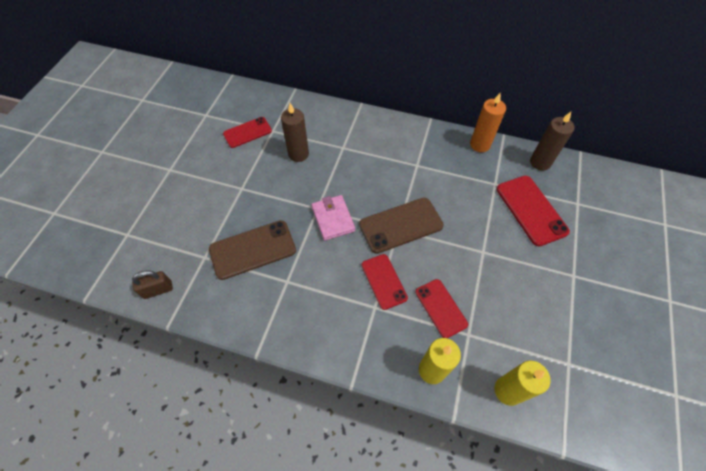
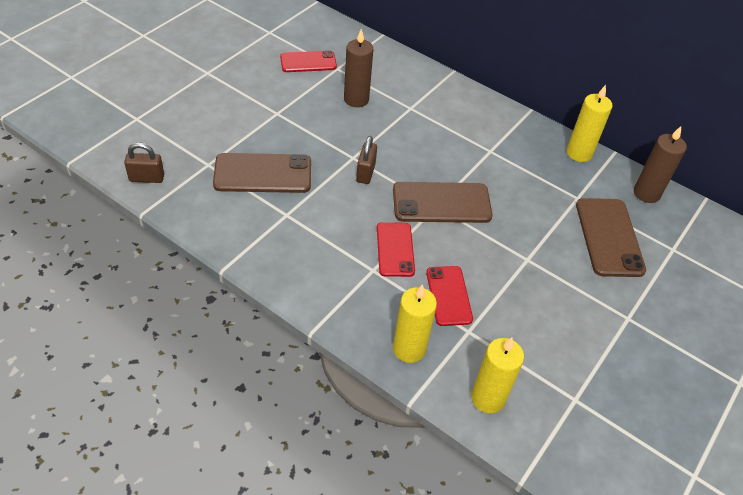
camera: 15 degrees right, 10 degrees down
pink wallet [311,195,355,241] -> brown padlock [356,136,377,184]
orange candle [470,92,506,152] -> yellow candle [566,85,613,162]
red phone [497,176,570,246] -> brown phone [576,198,646,277]

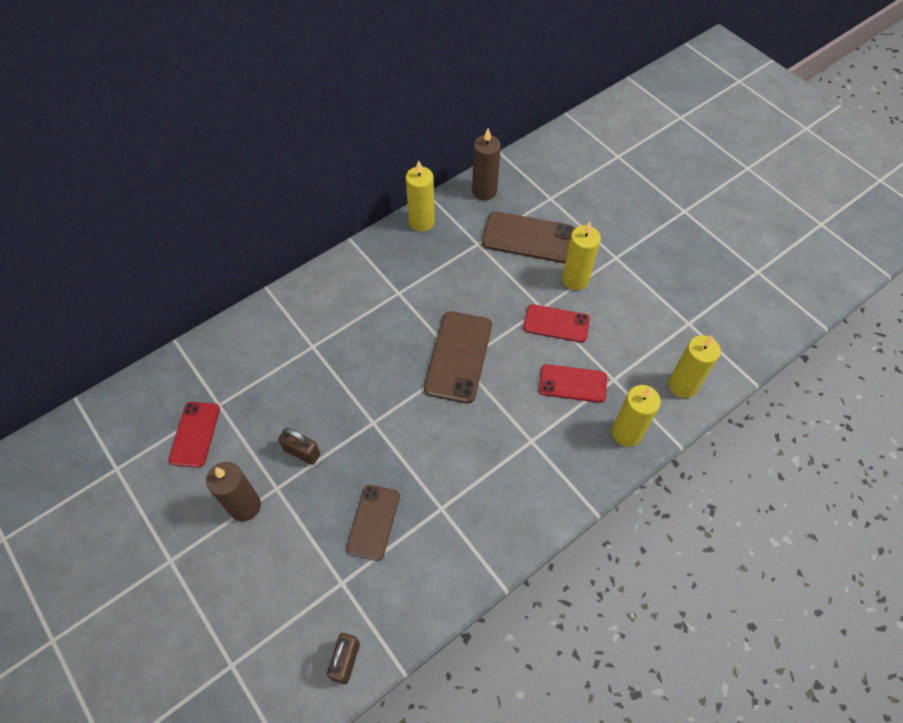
camera: 70 degrees left, 10 degrees up
brown phone [213,153,311,193] -> brown phone [346,485,400,561], size x0.66
brown candle [344,29,373,107] -> brown candle moved to [206,462,261,522]
brown padlock [356,136,377,184] -> brown padlock moved to [278,428,320,465]
red phone [377,222,415,277] -> red phone moved to [523,304,590,343]
none -> yellow candle [562,221,601,290]

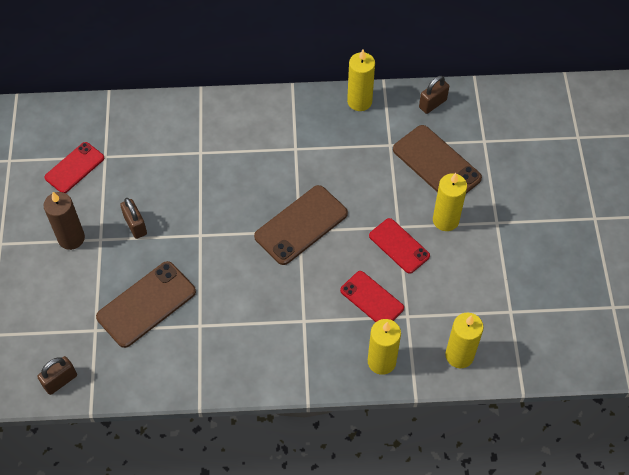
camera: 35 degrees right, 0 degrees up
brown phone [346,485,400,561] -> brown phone [96,261,196,348], size x1.52
brown candle [472,128,501,200] -> brown padlock [419,76,449,114]

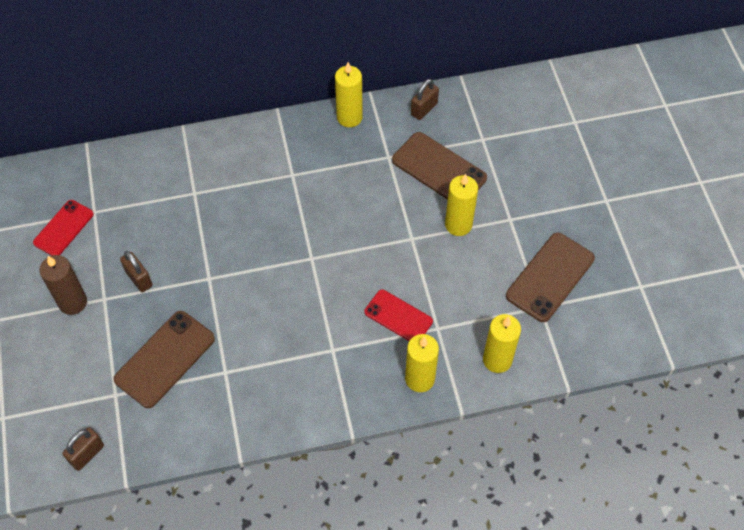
camera: 10 degrees left, 0 degrees up
brown phone [254,185,348,265] -> brown phone moved to [506,233,595,322]
red phone [369,218,430,274] -> none

